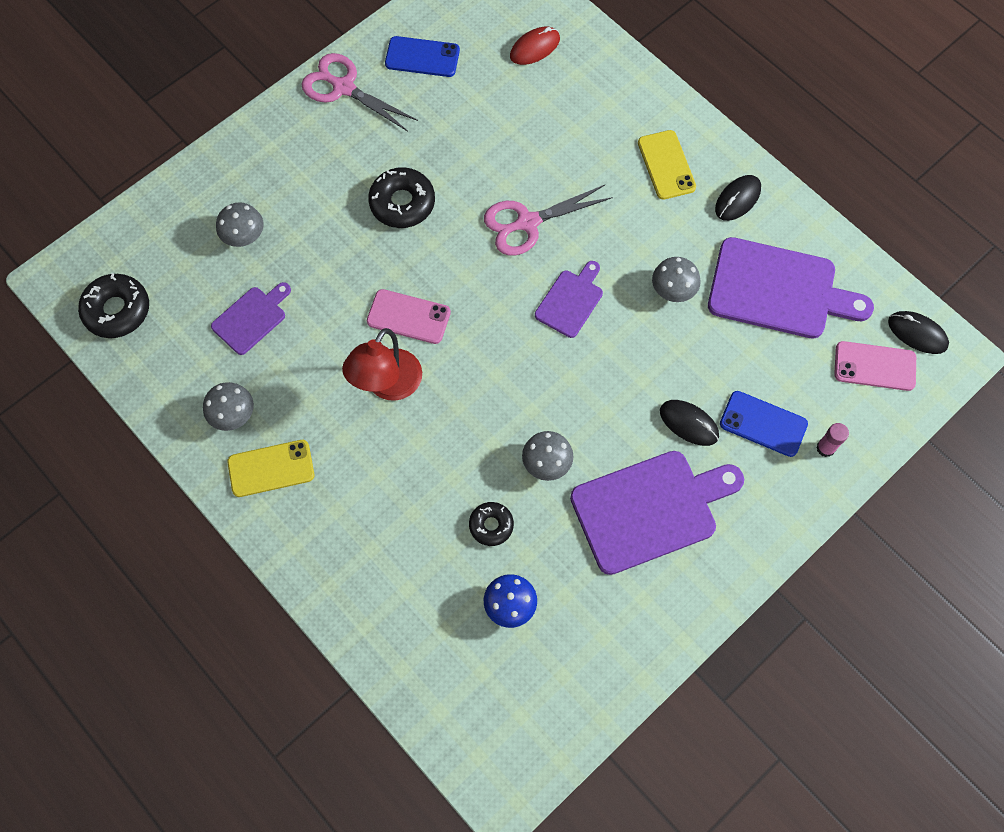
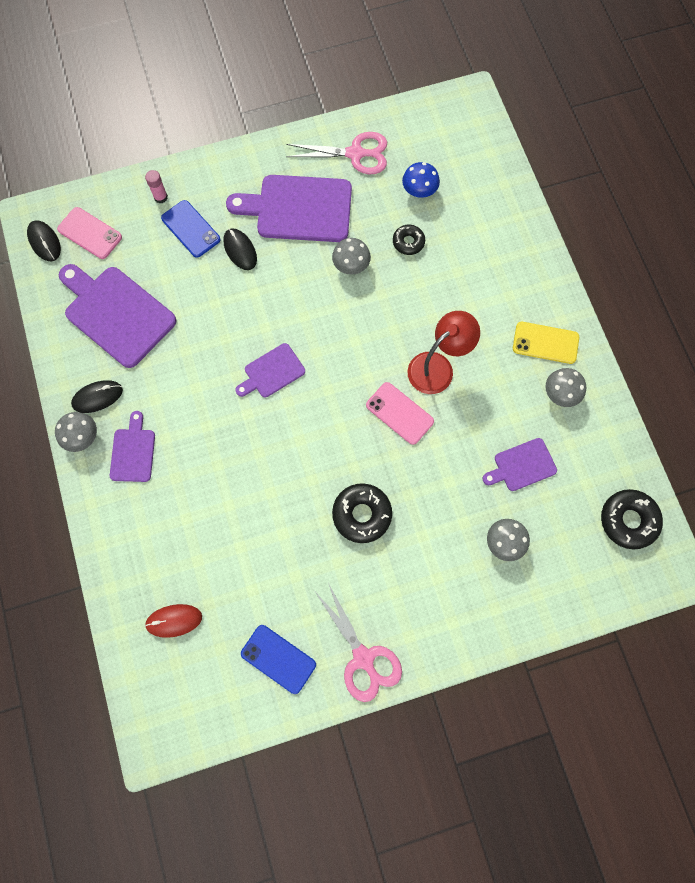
camera: 155 degrees left, 5 degrees up
pink scissors [484,185,613,256] -> pink scissors moved to [286,132,387,175]
yellow phone [638,130,696,200] -> purple cutting board [110,411,155,482]
grey mushroom [652,257,701,302] -> grey mushroom moved to [55,412,97,452]

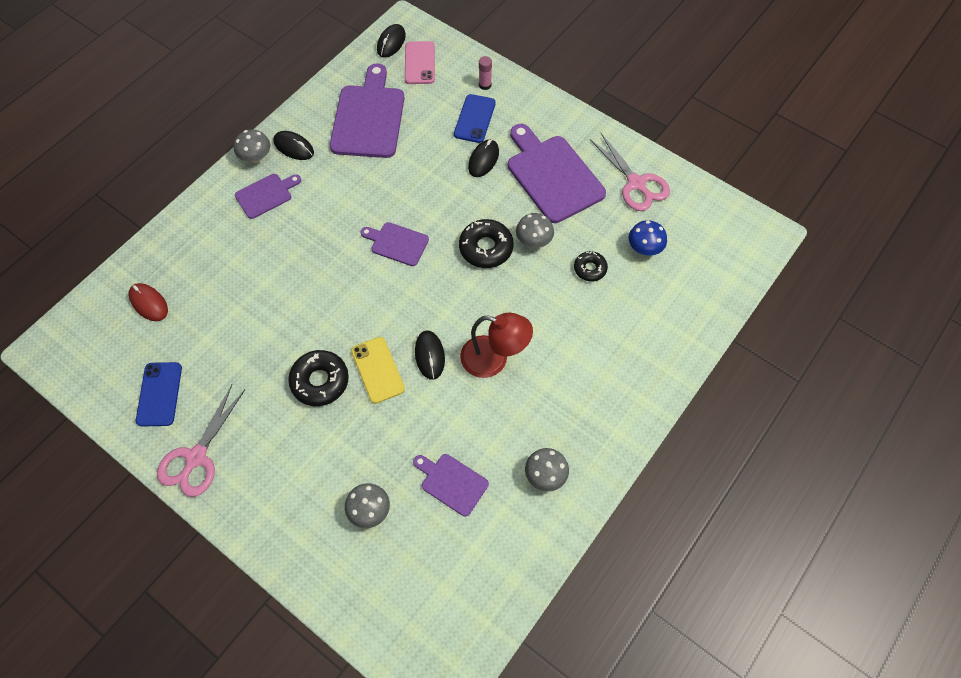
camera: 55 degrees right, 10 degrees down
pink phone [366,382,434,445] -> black mouse [415,331,445,380]
yellow phone [513,322,579,364] -> yellow phone moved to [351,337,405,404]
black donut [601,489,663,550] -> black donut moved to [459,219,514,268]

